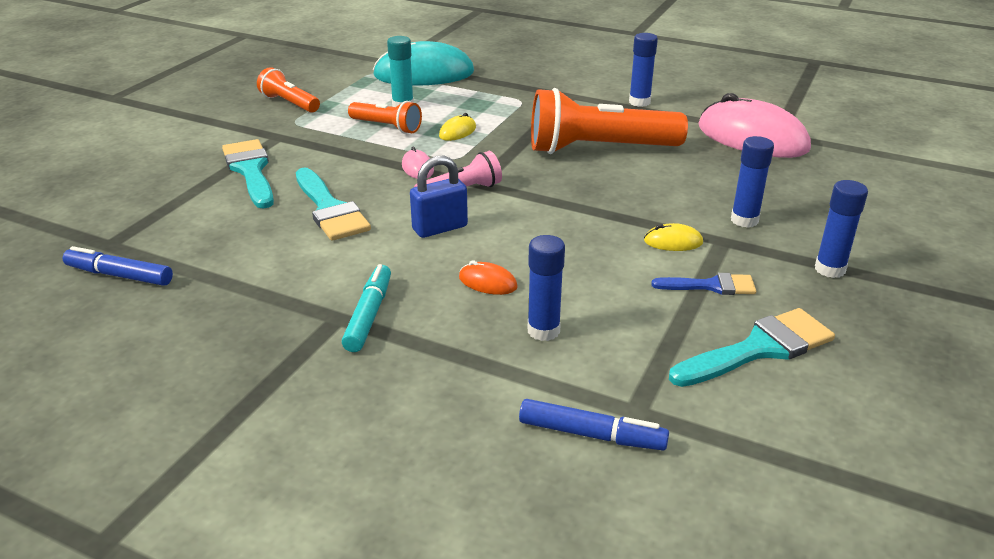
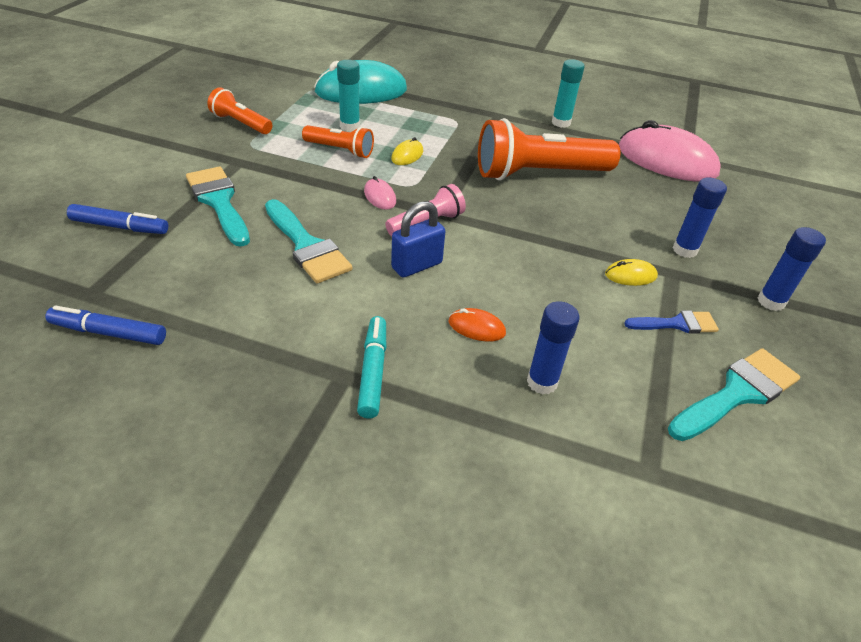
camera: 10 degrees left, 10 degrees up
blue marker [519,399,669,450] -> blue marker moved to [67,204,168,234]
blue glue stick [629,33,658,107] -> turquoise glue stick [552,59,585,128]

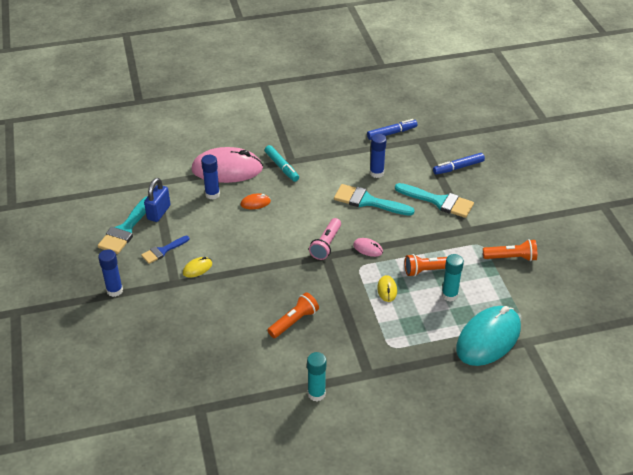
camera: 150 degrees right, 0 degrees up
blue padlock [391,201,445,278] -> blue padlock moved to [144,178,170,222]
orange flashlight [478,118,620,181] -> orange flashlight [267,292,319,338], size x0.53
pink mouse [619,120,721,182] -> pink mouse moved to [191,147,263,183]
blue glue stick [673,178,727,258] -> blue glue stick moved to [370,134,387,178]

